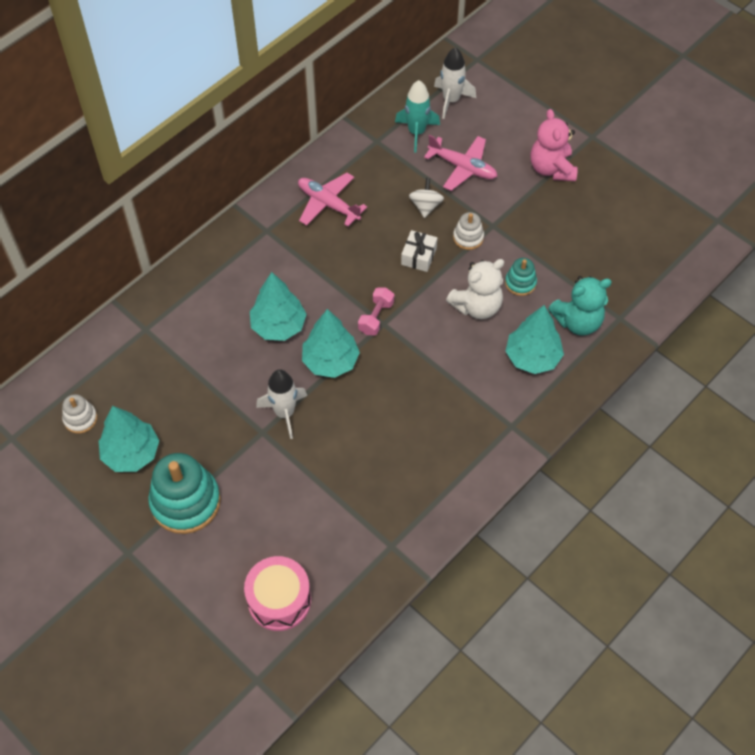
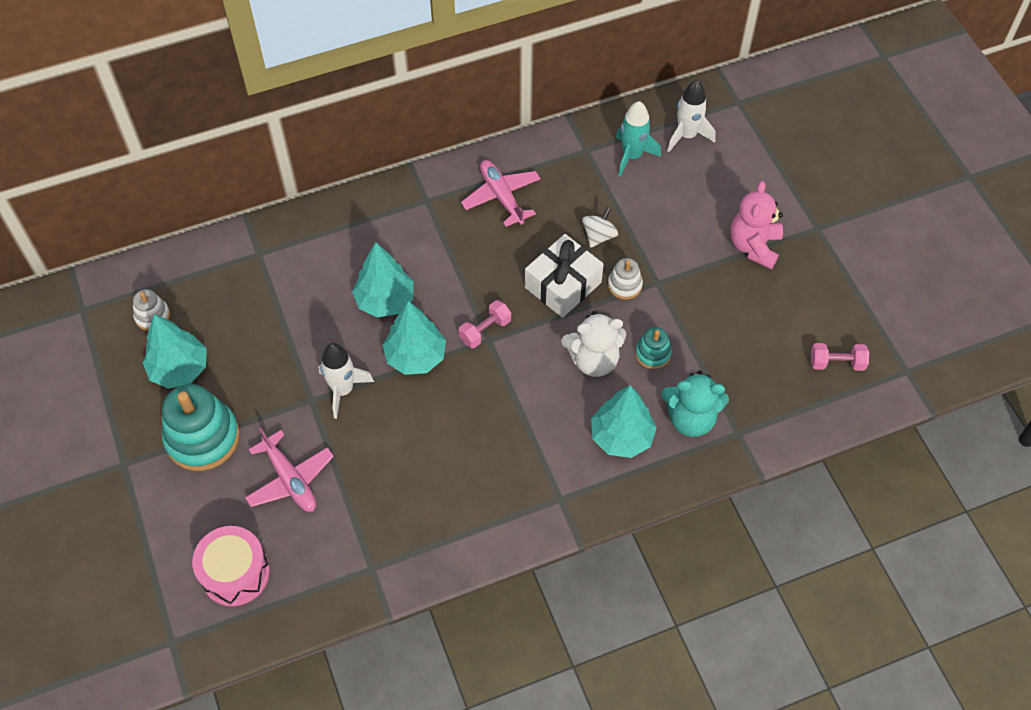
camera: 25 degrees right, 0 degrees up
white gift [401,230,437,272] -> white gift [525,234,604,318], size x1.68
pink plane [424,135,497,191] -> pink plane moved to [245,427,334,512]
none -> pink dumbbell [811,343,869,371]

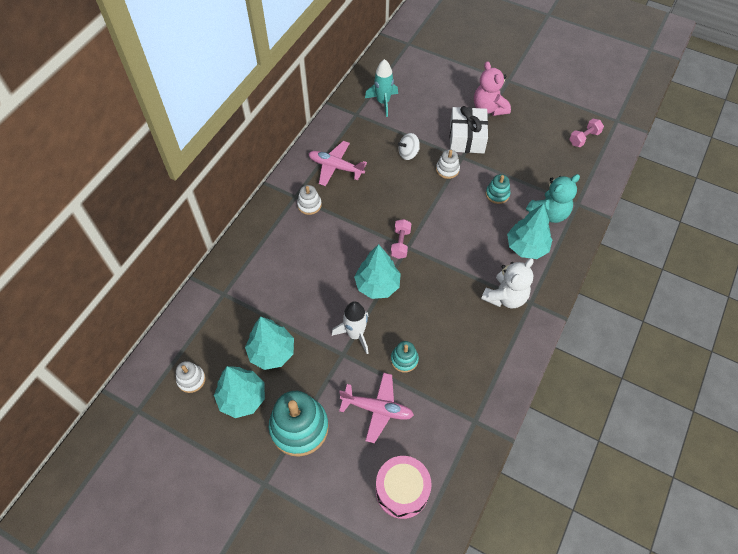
camera: 40 degrees left, 0 degrees up
turquoise tree [352,242,414,318] -> turquoise tree moved to [245,316,294,370]
white gift [525,234,604,318] -> white gift moved to [450,106,488,153]
white teddy bear [562,311,626,377] -> white teddy bear moved to [481,258,534,309]
white spinning top [582,206,618,247] -> white spinning top turned 105 degrees counterclockwise [398,133,420,160]
white rocket [667,80,716,152] -> none
none -> white stacking toy [297,185,322,215]
none -> turquoise stacking toy [391,341,419,373]

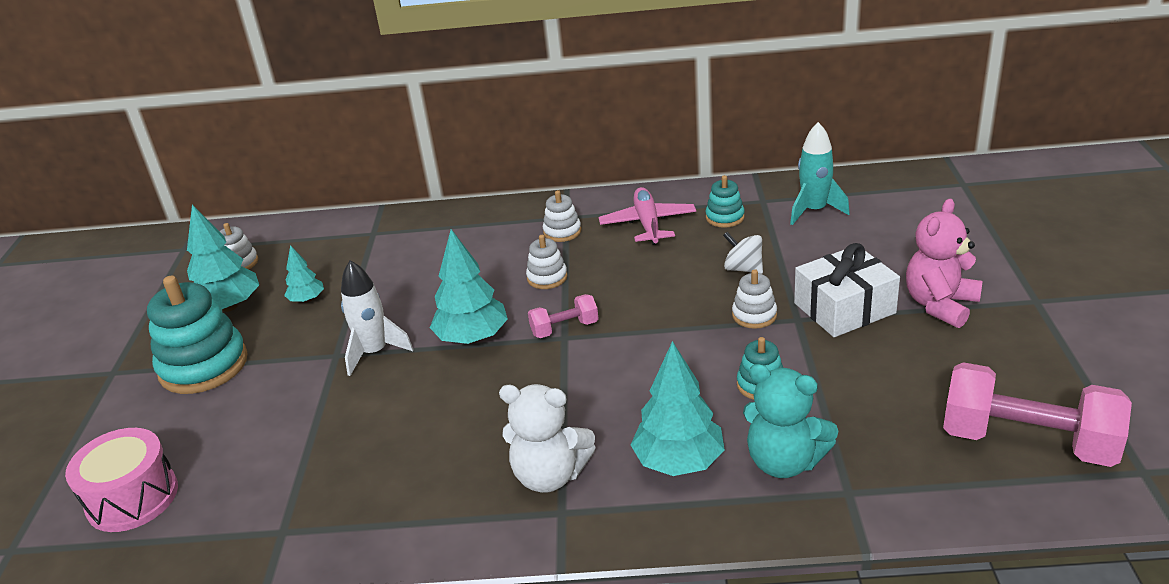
camera: 65 degrees right, 25 degrees down
turquoise tree [245,316,294,370] -> turquoise tree [284,245,324,303], size x0.55
pink plane [339,373,414,443] -> none
turquoise stacking toy [391,341,419,373] -> turquoise stacking toy moved to [706,175,745,228]
pink dumbbell [569,119,604,147] -> pink dumbbell [943,362,1132,467], size x2.01
none -> white stacking toy [526,235,568,289]

